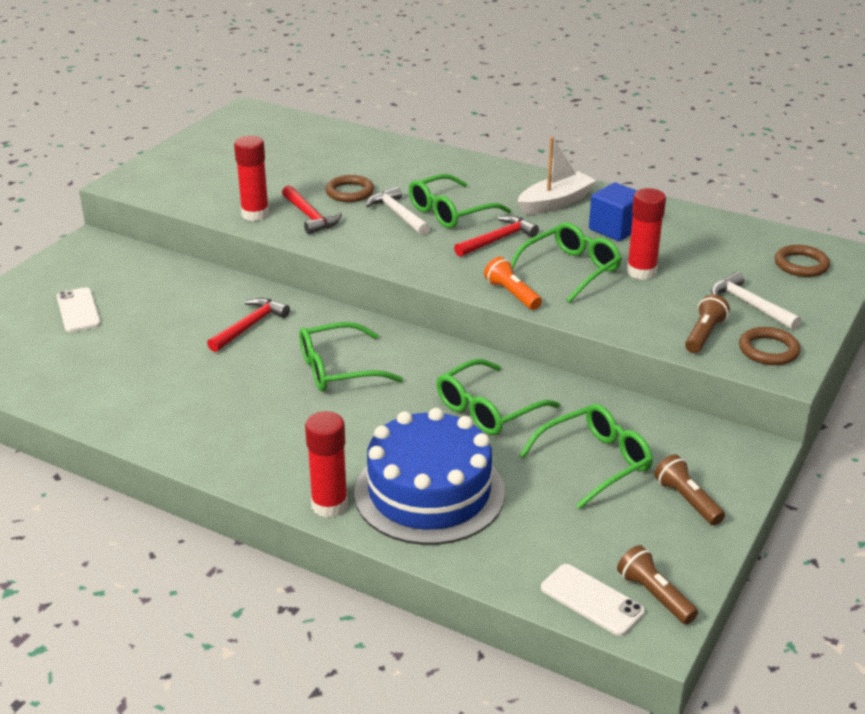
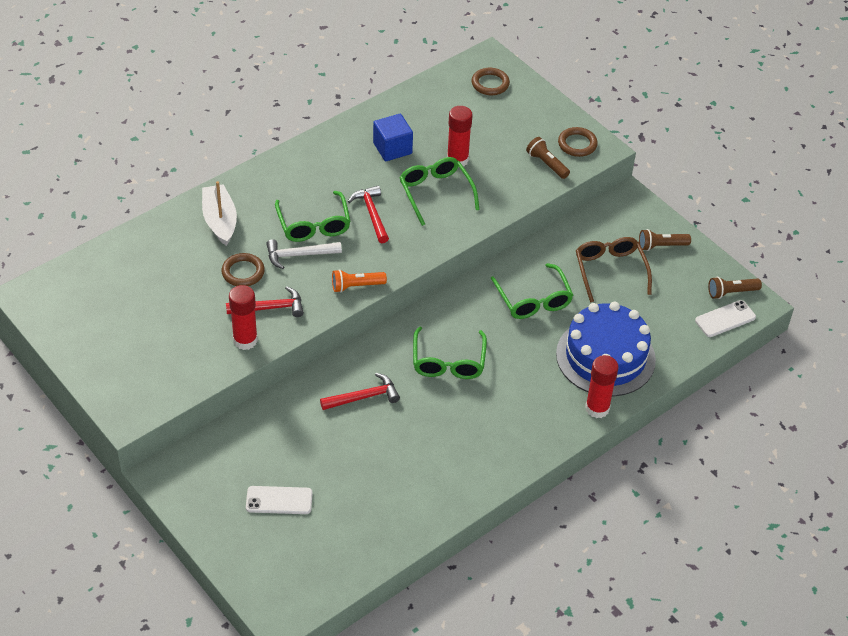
camera: 70 degrees left, 15 degrees up
red hammer [207,298,290,352] -> red hammer turned 105 degrees clockwise [320,373,400,410]
orange flashlight [484,257,542,310] -> orange flashlight moved to [332,269,387,293]
white boat [518,136,597,215] -> white boat moved to [202,181,237,246]
green glasses [519,404,653,509] -> brown glasses [576,237,652,303]
white hammer [711,272,801,330] -> none

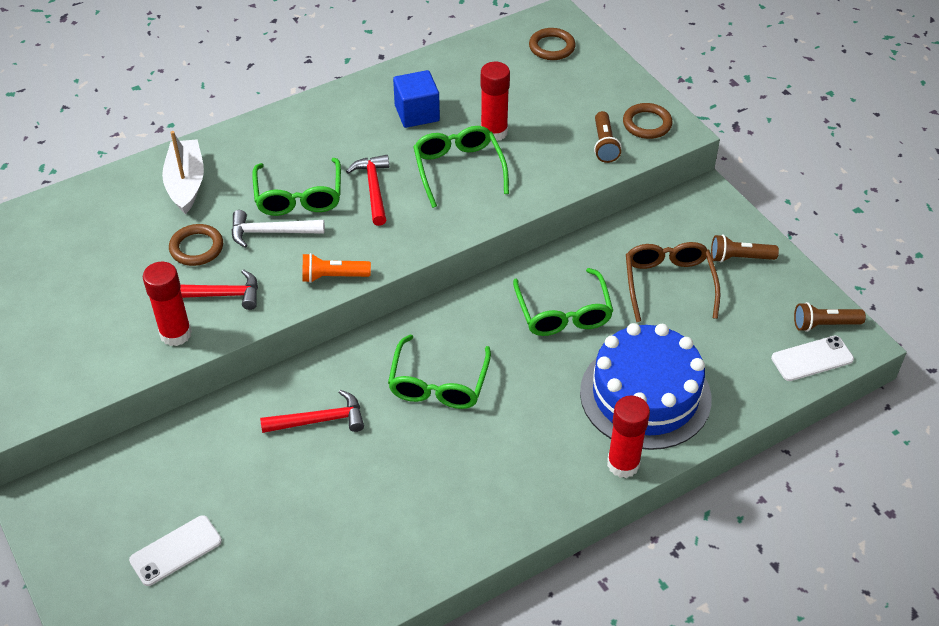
camera: 10 degrees right, 0 degrees up
white phone [246,486,313,514] -> white phone turned 45 degrees counterclockwise [129,515,222,586]
brown flashlight [526,137,570,179] -> brown flashlight turned 150 degrees counterclockwise [594,111,621,163]

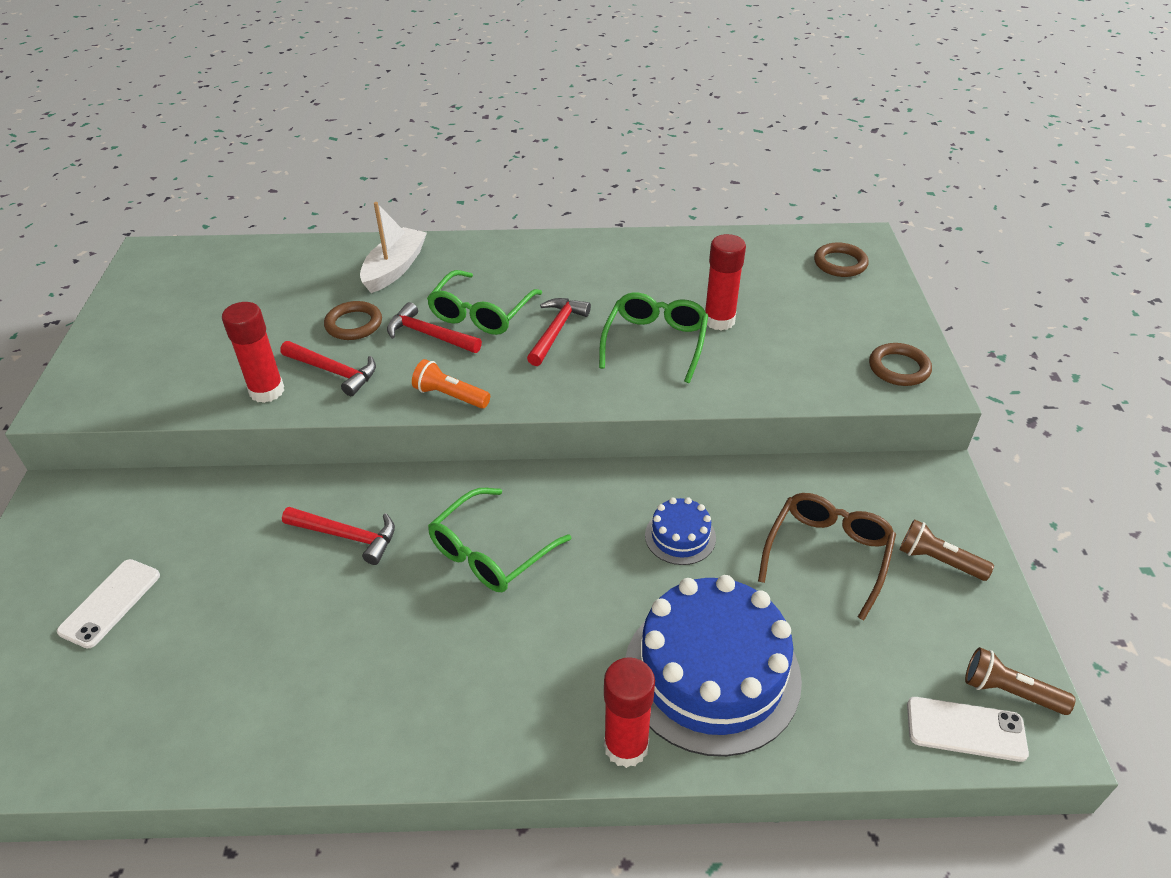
camera: 30 degrees right, 5 degrees down
white phone [129,515,222,586] -> white phone turned 60 degrees counterclockwise [57,559,160,649]
white hammer [231,210,325,248] -> red hammer [387,302,482,353]
blue cube [393,70,440,128] -> none
green glasses [513,268,613,336] -> blue cake [645,498,716,565]
brown flashlight [594,111,621,163] -> none

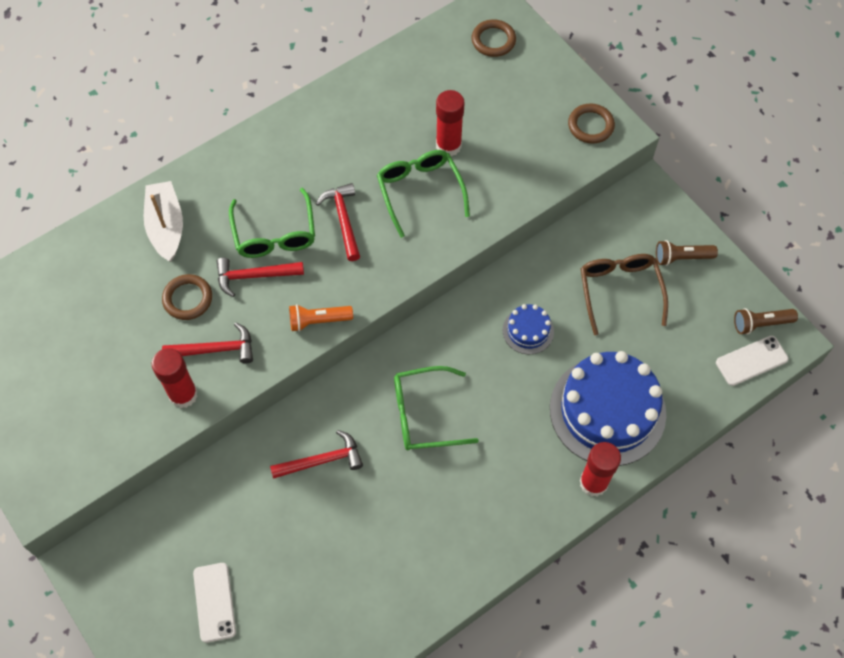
camera: 35 degrees left, 20 degrees up
green glasses [428,488,571,592] -> green glasses turned 75 degrees clockwise [394,366,479,450]

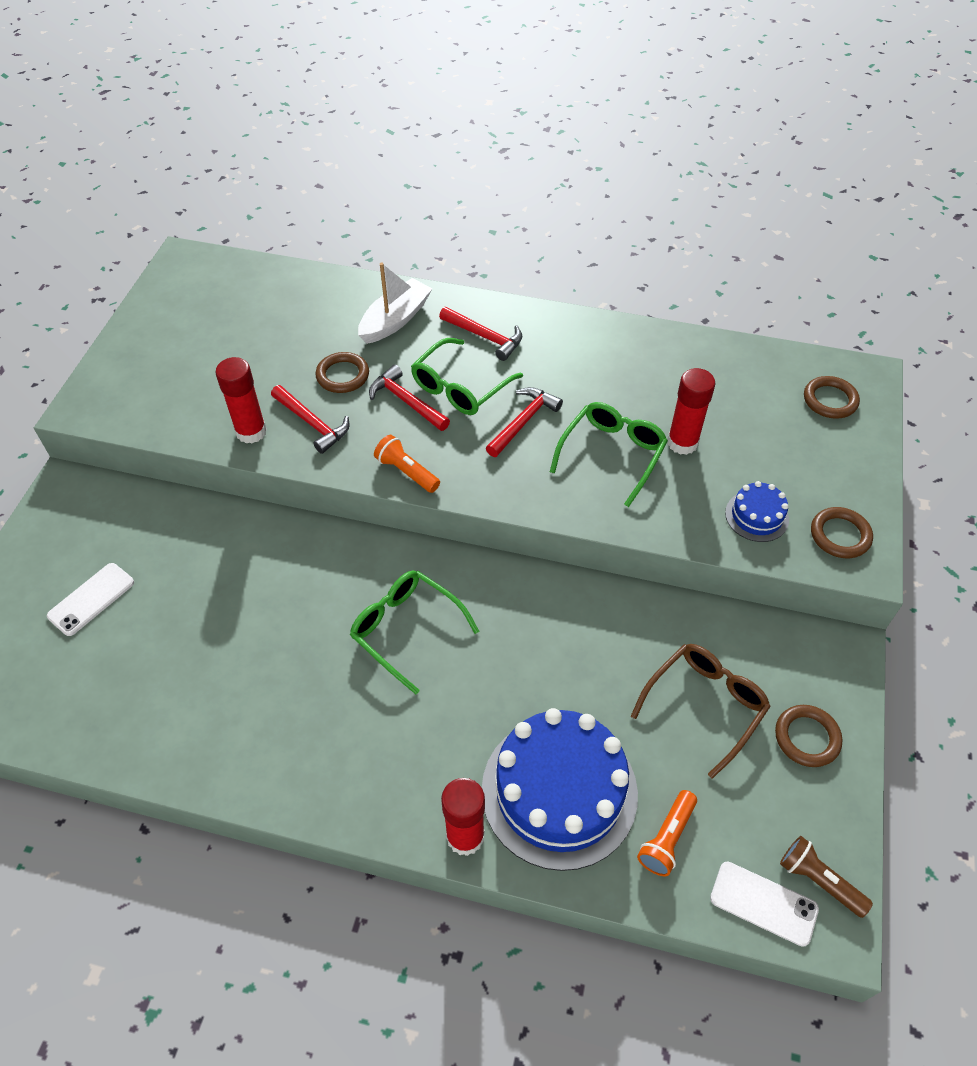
camera: 50 degrees right, 10 degrees down
red hammer [270,430,363,479] -> red hammer moved to [439,307,522,361]
blue cake [503,304,554,354] -> blue cake moved to [725,481,789,542]
brown flashlight [656,240,718,266] -> brown ring [775,705,842,767]
none -> orange flashlight [637,790,697,876]

